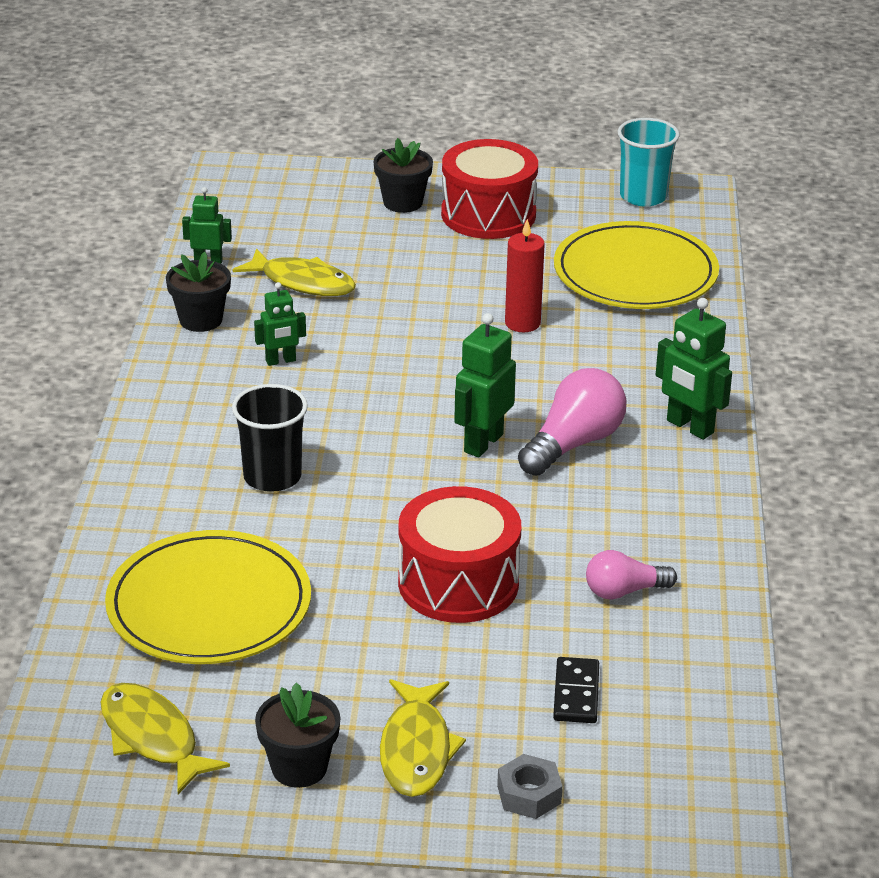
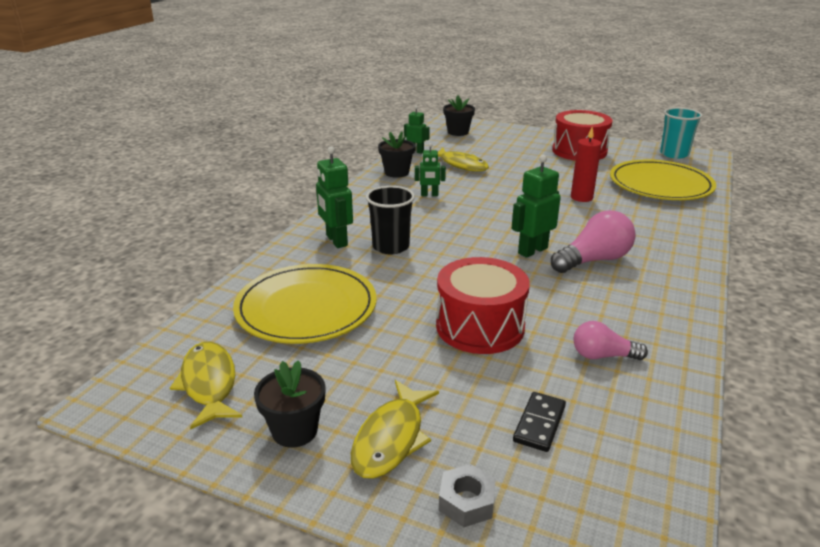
camera: 20 degrees right, 5 degrees down
black flower pot [374,138,433,213] -> black flower pot moved to [443,95,475,136]
green robot [656,298,732,440] -> green robot moved to [316,146,353,248]

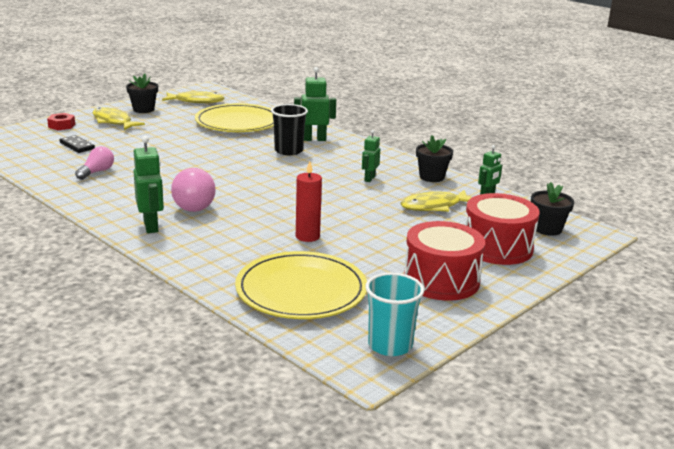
camera: 110 degrees right, 5 degrees down
red drum [436,257,530,354] -> red drum moved to [465,193,540,265]
grey nut [439,464,496,527] -> red nut [47,113,75,130]
green robot [512,155,561,258] -> green robot moved to [133,136,164,233]

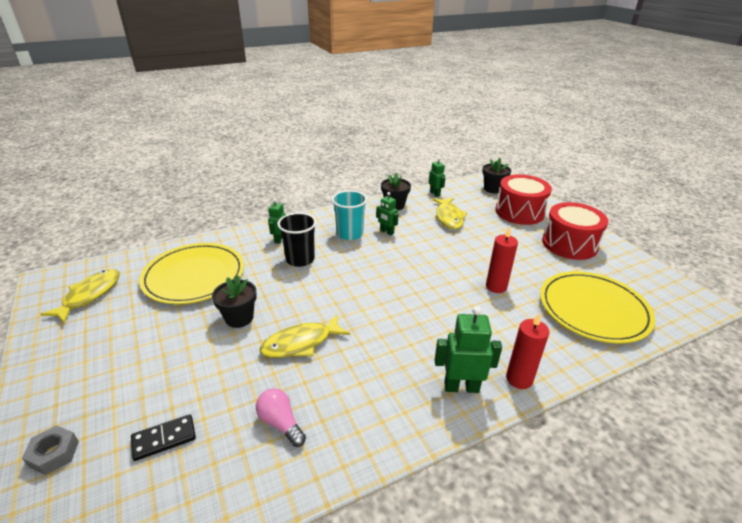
camera: 70 degrees left, 10 degrees up
red nut [47,113,75,130] -> grey nut [22,425,79,475]
yellow fish [92,107,145,130] -> yellow fish moved to [260,314,350,358]
black flower pot [126,74,158,113] -> black flower pot moved to [212,275,257,328]
pink light bulb [171,168,216,212] -> none
green robot [294,67,336,141] -> green robot [268,199,286,244], size x0.63
turquoise cup [366,273,424,356] -> turquoise cup moved to [332,190,367,240]
none -> red candle [506,313,550,389]

